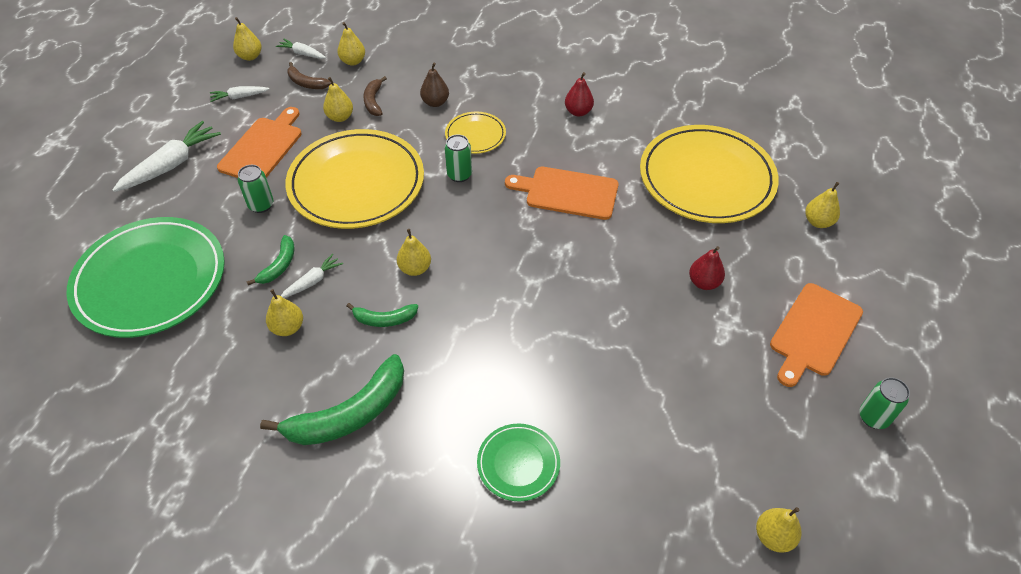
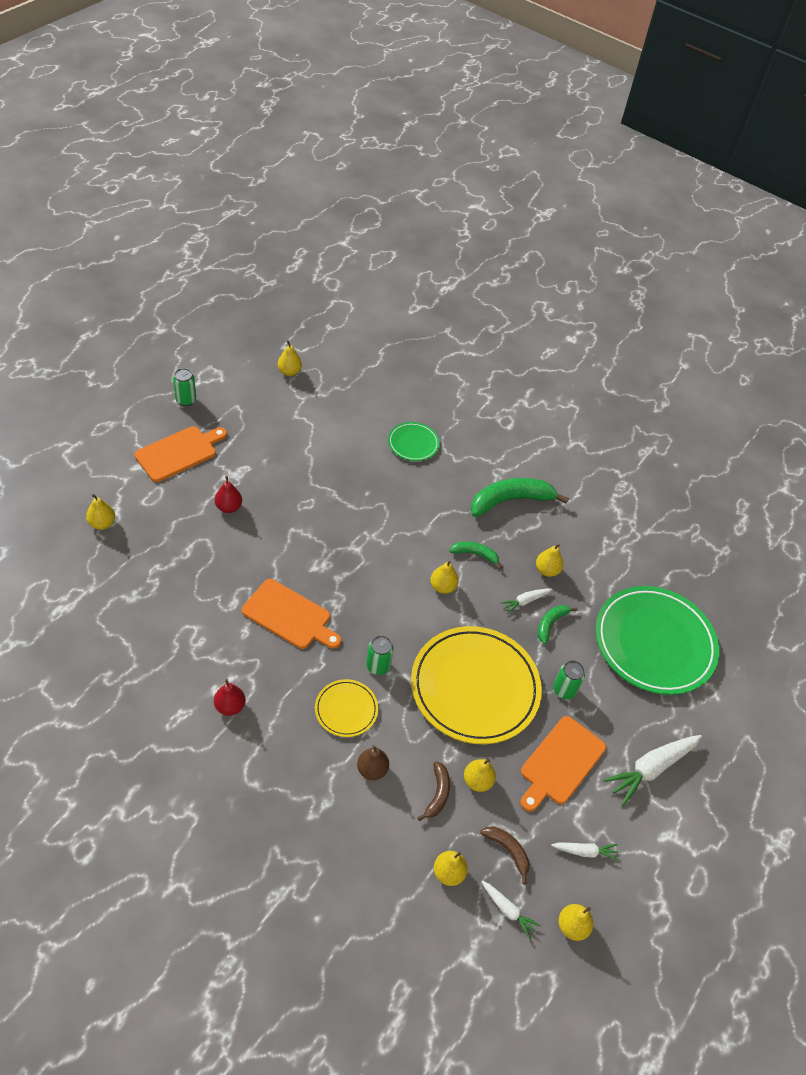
camera: 170 degrees left, 0 degrees up
yellow plate [640,125,779,223] -> none

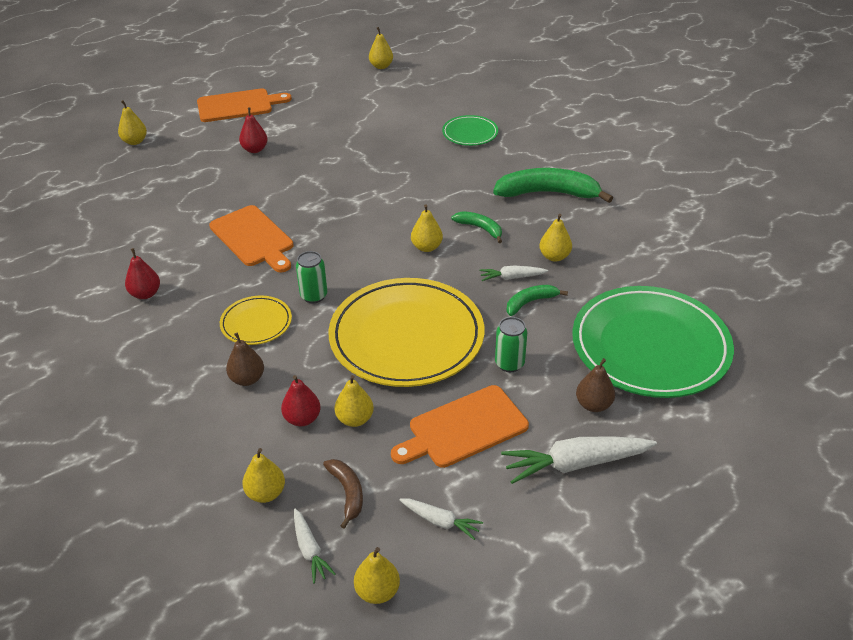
camera: 30 degrees right, 10 degrees down
green can [173,368,196,406] -> none
brown banana [417,761,450,821] -> red pear [281,375,321,426]
none -> brown pear [576,358,615,412]

